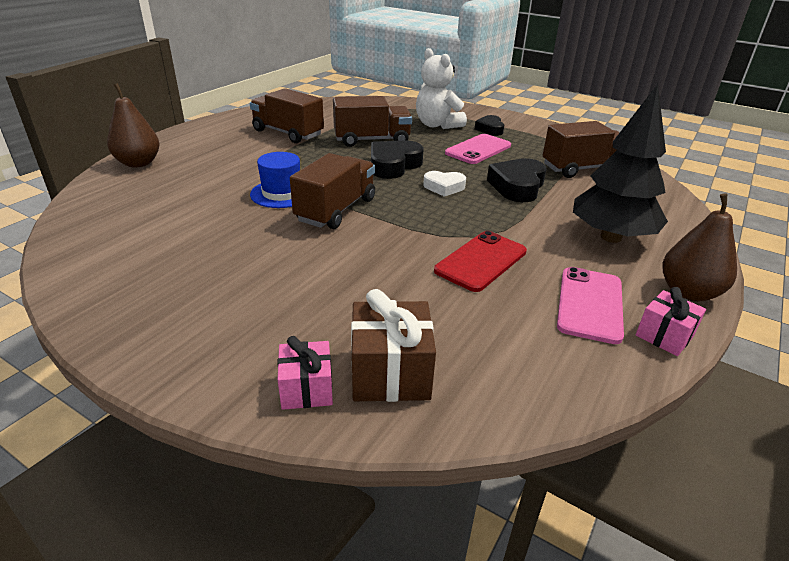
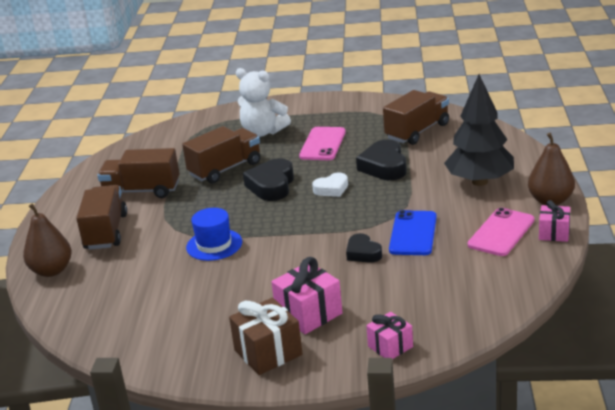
camera: 25 degrees left, 5 degrees down
brown truck [290,153,375,229] -> brown truck moved to [76,185,127,250]
brown gift [351,289,436,402] -> brown gift moved to [229,298,302,375]
red phone [434,231,527,292] -> blue phone [389,210,437,255]
black heart [475,115,504,136] -> black heart moved to [346,233,382,263]
pink phone [557,267,624,344] -> pink phone turned 45 degrees clockwise [468,208,534,256]
none -> pink gift [271,257,342,334]

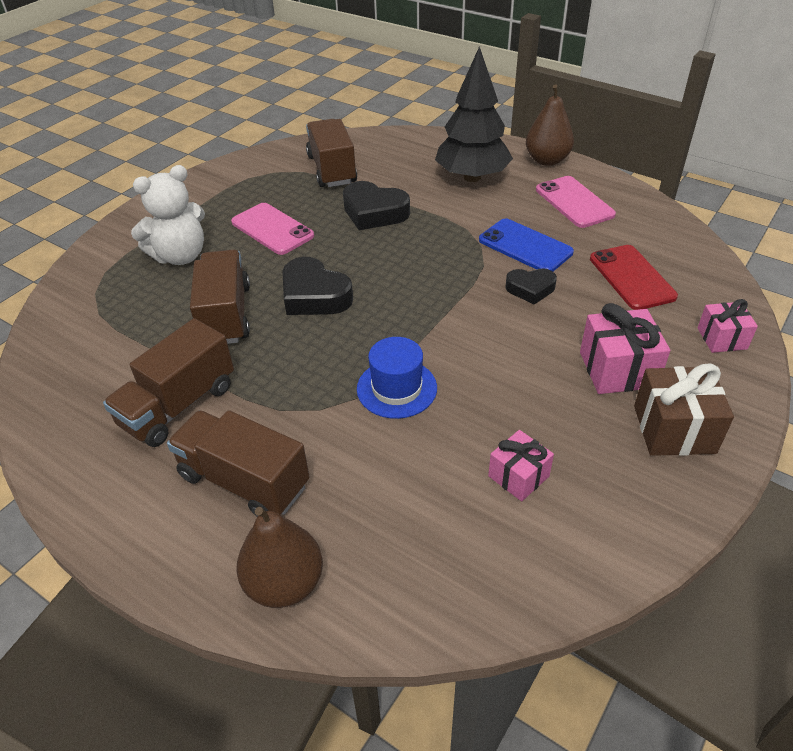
camera: 60 degrees left, 15 degrees up
white heart [312,173,348,197] -> none
pink gift [539,200,570,242] -> pink gift moved to [488,430,554,501]
none -> red phone [590,245,678,310]

